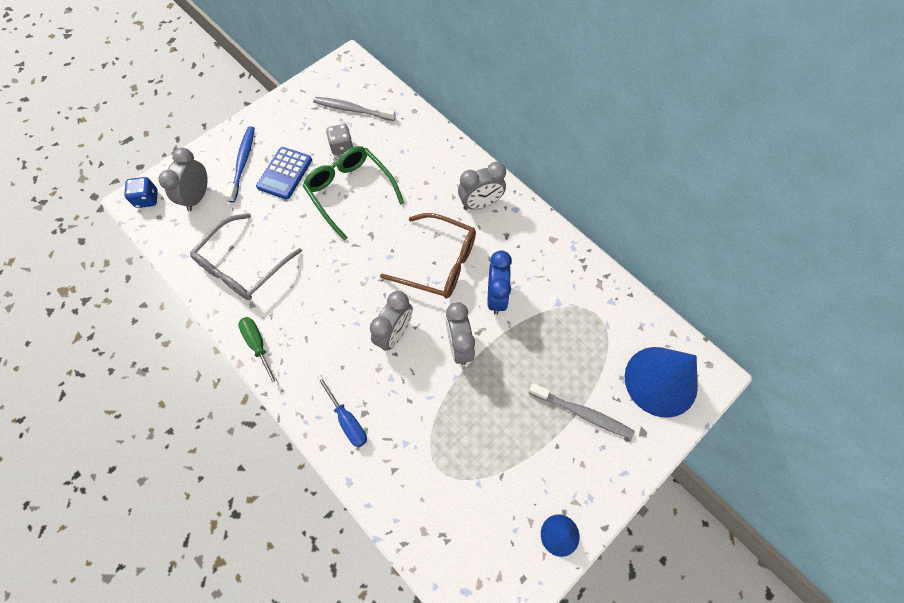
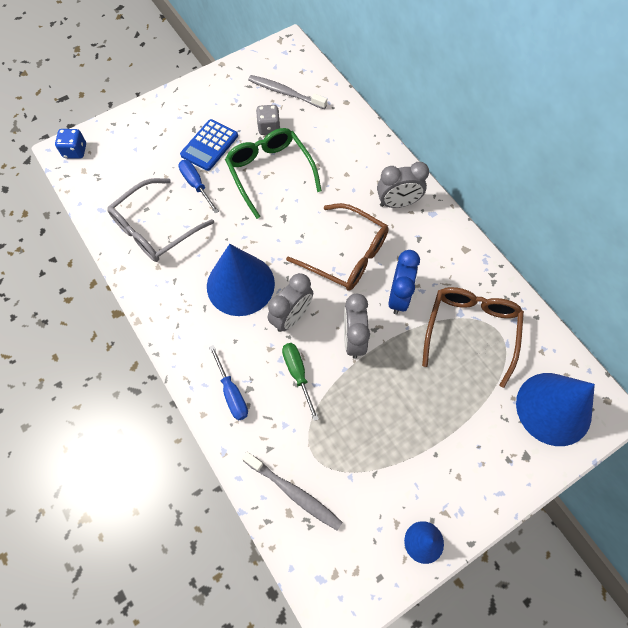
camera: 10 degrees right, 0 degrees up
grey clock [159,148,208,211] -> none
blue toothbrush [225,126,255,202] -> none
green screwdriver [238,317,278,387] -> green screwdriver moved to [282,343,319,421]
grey toothbrush [529,383,635,439] -> grey toothbrush moved to [242,452,343,530]
none -> blue screwdriver [178,160,219,214]
none -> blue cone [207,244,275,316]
none -> brown glasses [422,287,524,388]

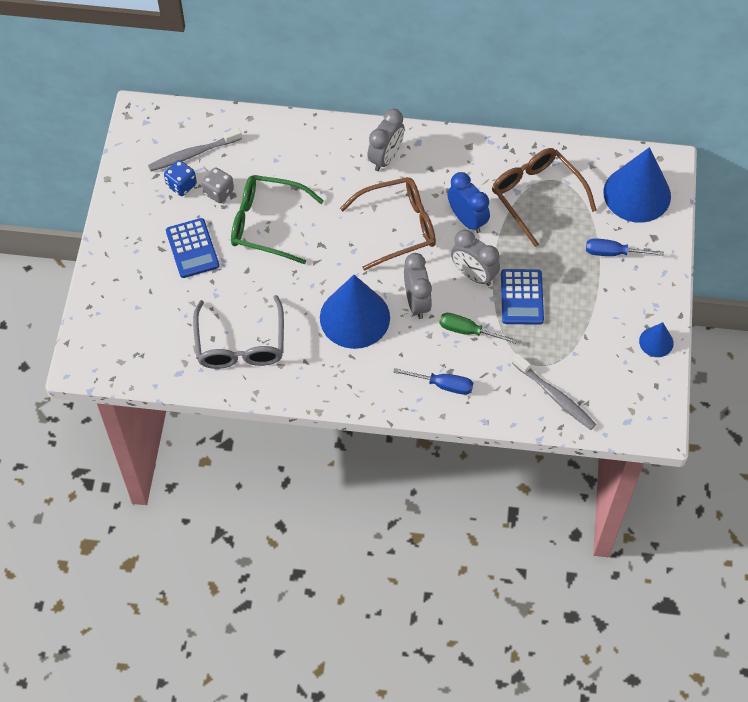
camera: 50 degrees left, 5 degrees down
blue dice [55,129,86,159] -> blue dice moved to [164,160,197,196]
blue screwdriver [178,160,219,214] -> blue screwdriver moved to [586,238,664,256]
grey toothbrush [242,452,343,530] -> grey toothbrush turned 60 degrees clockwise [512,353,596,430]
none -> blue calculator [501,269,544,325]

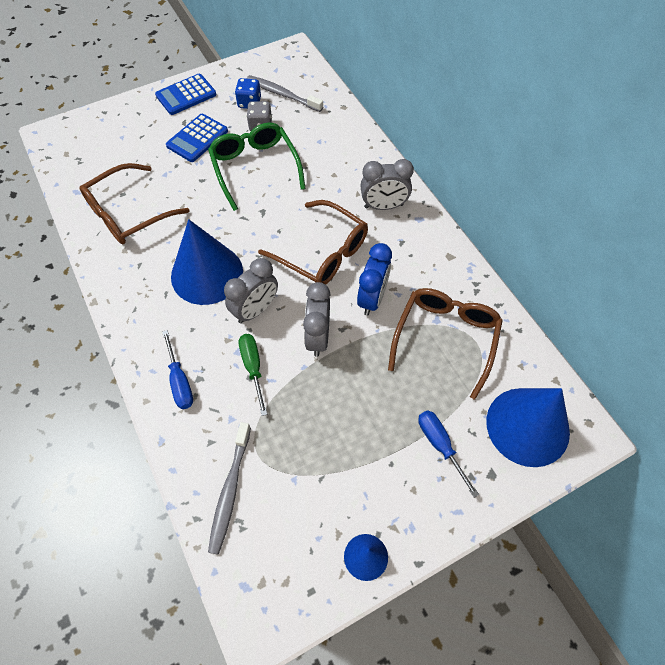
camera: 55 degrees right, 0 degrees up
grey glasses [193,295,284,369] -> brown glasses [80,163,190,244]
blue calculator [501,269,544,325] -> blue calculator moved to [155,74,216,115]

